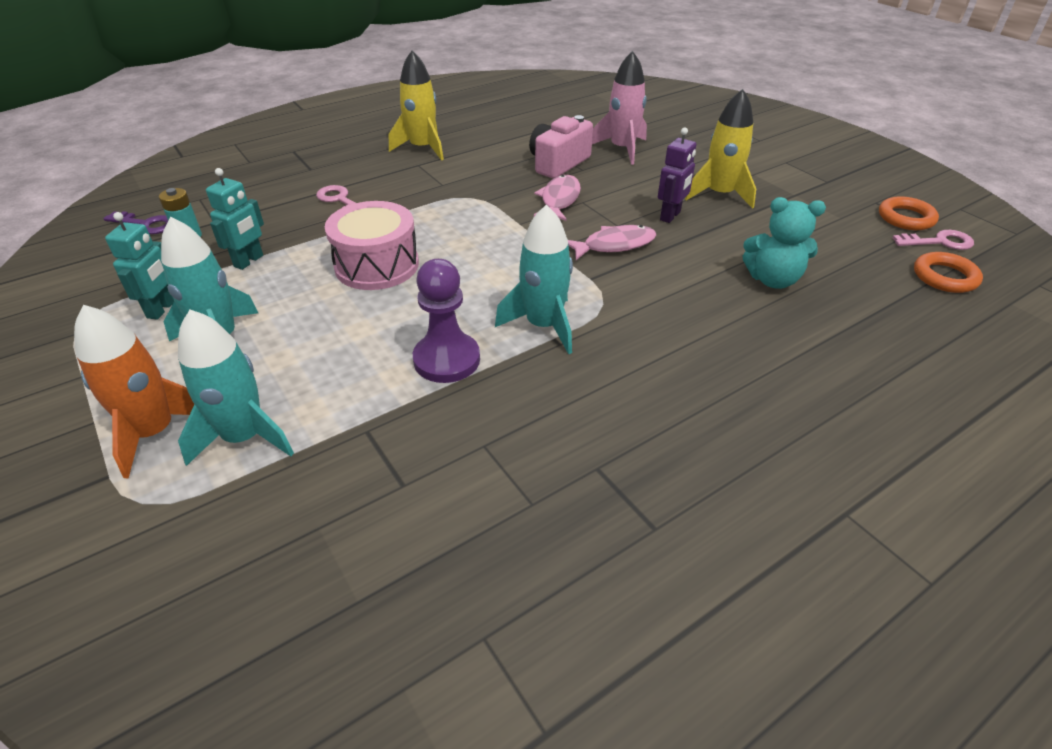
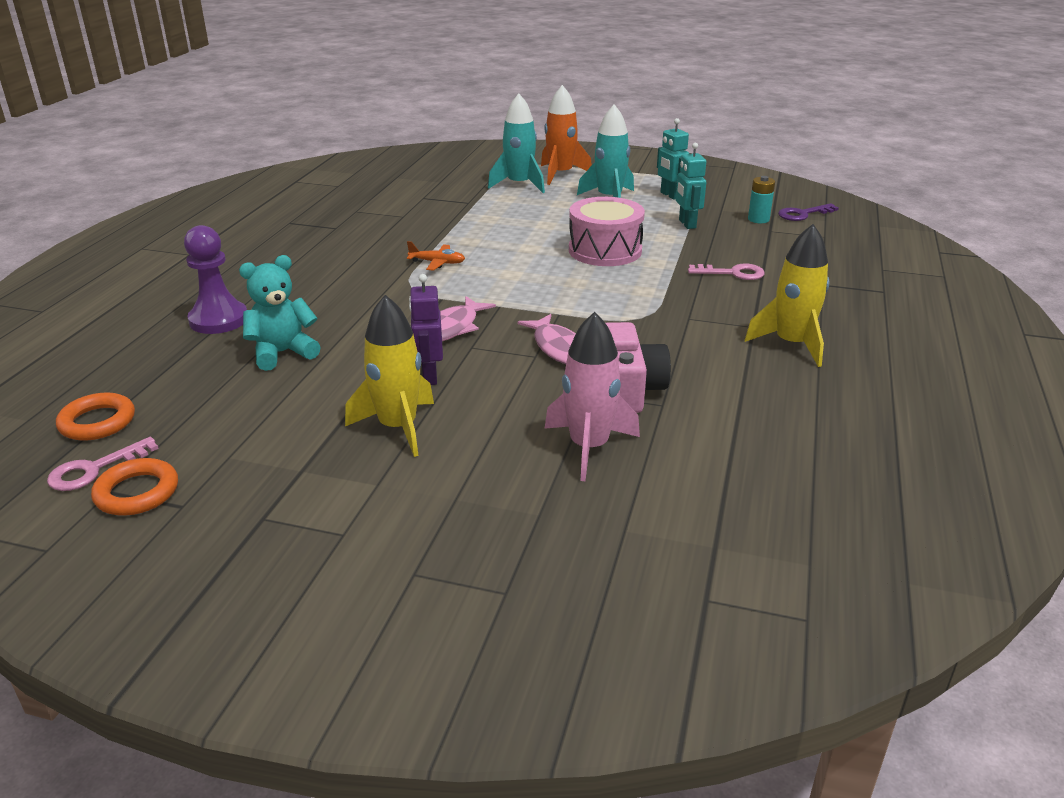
camera: 140 degrees right, 10 degrees down
purple pawn [413,259,480,383] -> purple pawn moved to [184,225,247,334]
turquoise rocket [495,204,573,354] -> orange plane [407,241,465,271]

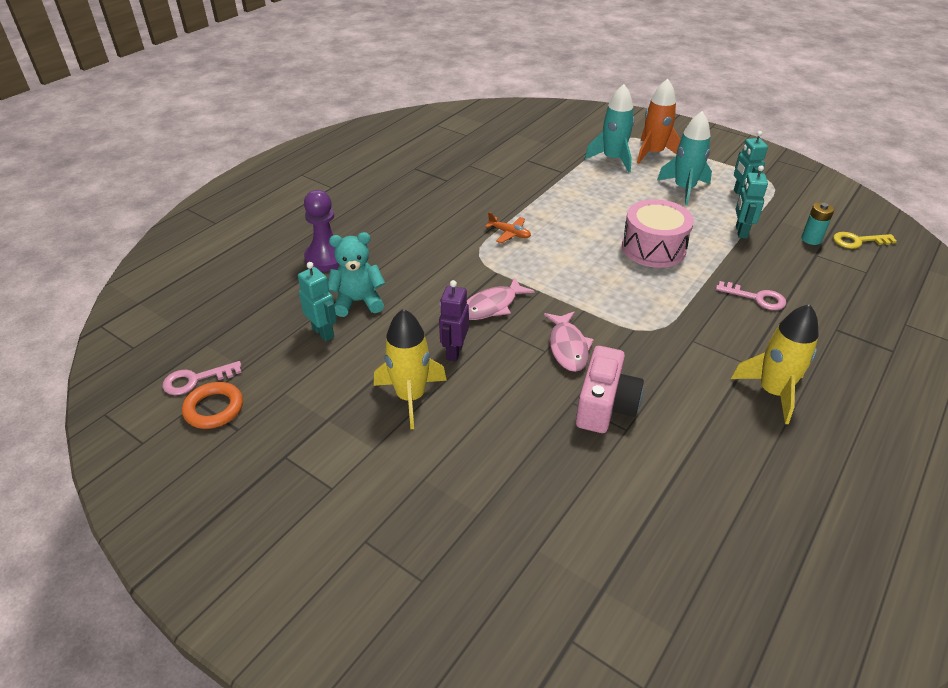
camera: 20 degrees right, 10 degrees up
orange ring [56,393,135,441] -> none
pink rocket [545,312,640,481] -> none
purple key [778,203,839,221] -> yellow key [833,232,897,249]
none -> turquoise robot [298,262,337,341]

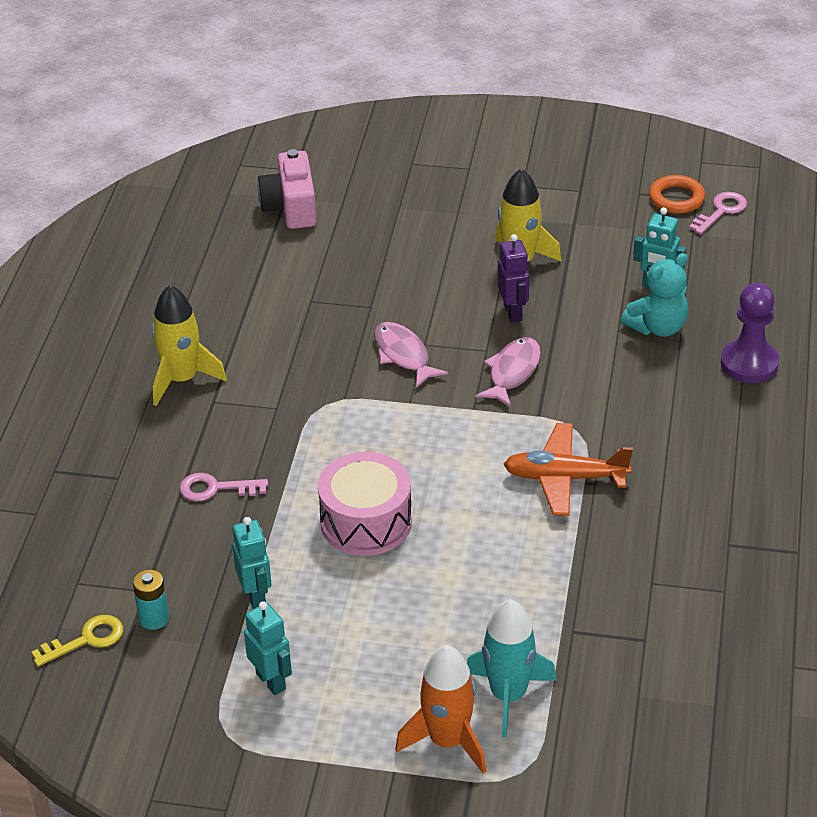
camera: 155 degrees right, 0 degrees up
orange plane [485,212,531,243] -> orange plane [503,423,633,516], size x1.80
pink camera [576,346,644,433] -> pink camera moved to [257,149,316,229]
turquoise rocket [657,111,712,205] -> none

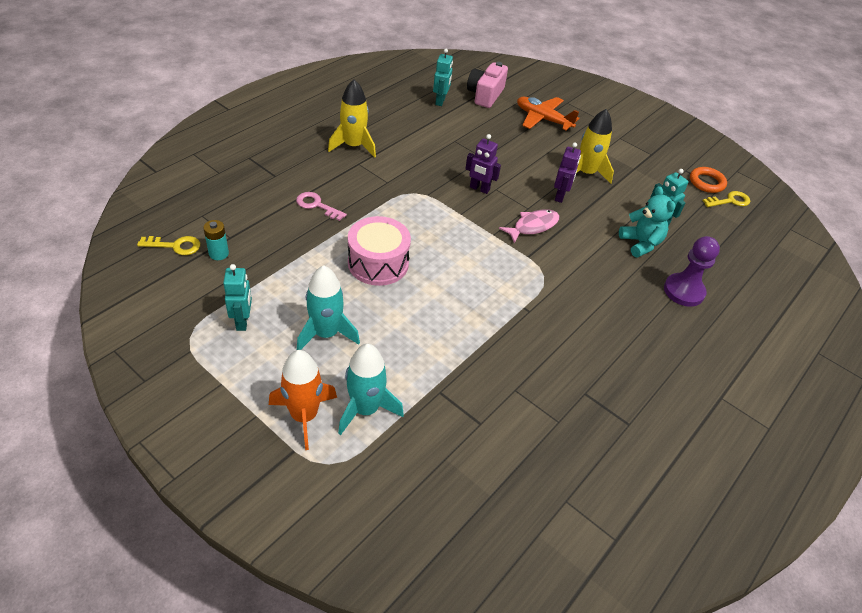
camera: 25 degrees right, 5 degrees up
turquoise robot [232,517,271,609] -> turquoise robot moved to [433,49,453,106]
pink fish [374,322,448,388] -> purple robot [465,134,501,194]
orange plane [503,423,633,516] -> orange plane moved to [517,97,579,131]
turquoise teddy bear [621,253,688,337] -> turquoise teddy bear turned 105 degrees counterclockwise [619,186,675,257]
pink key [689,192,747,234] -> yellow key [703,191,750,207]
none -> turquoise rocket [297,265,360,350]

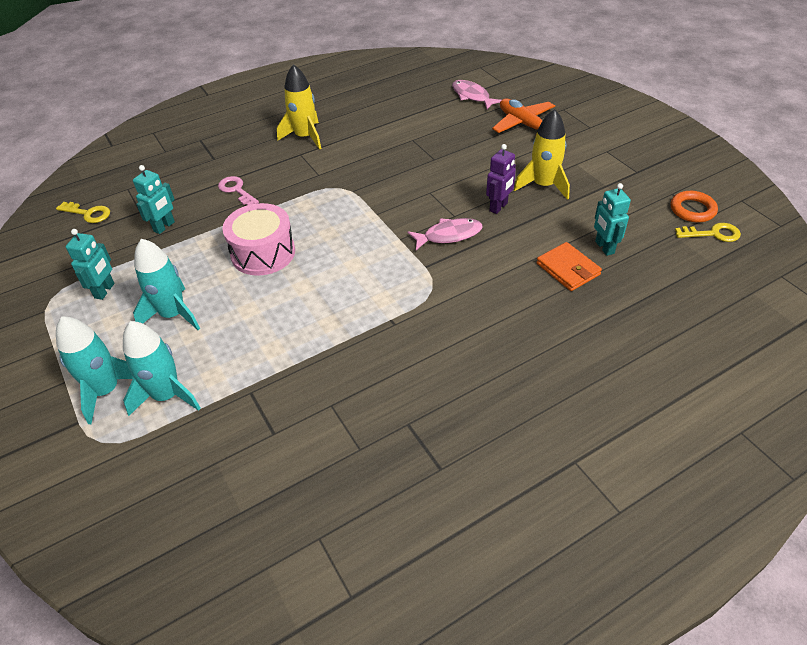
camera: 25 degrees right, 0 degrees up
turquoise battery [203,220,229,260] -> none
orange rocket [269,350,337,450] -> turquoise rocket [56,316,134,424]
turquoise robot [433,49,453,106] -> turquoise robot moved to [133,165,175,234]
purple robot [465,134,501,194] -> none
pink camera [467,62,508,108] -> pink fish [452,80,501,109]
turquoise teddy bear [619,186,675,257] -> orange wallet [537,242,602,291]
purple pawn [664,236,720,307] -> none

